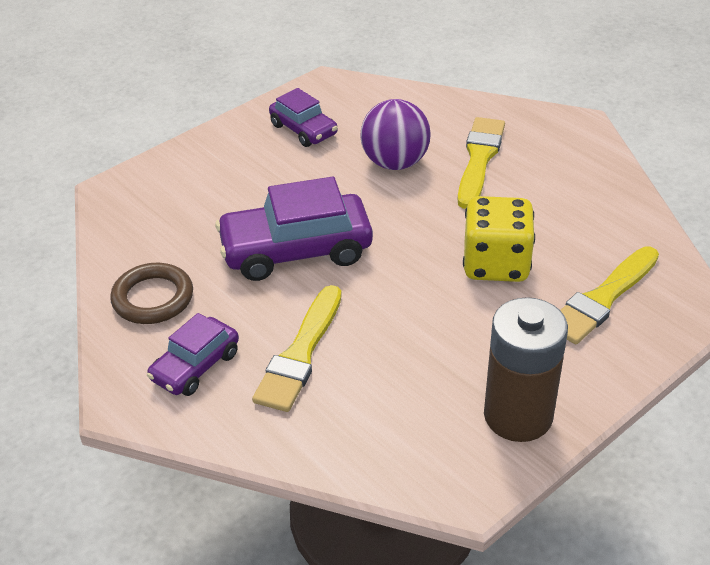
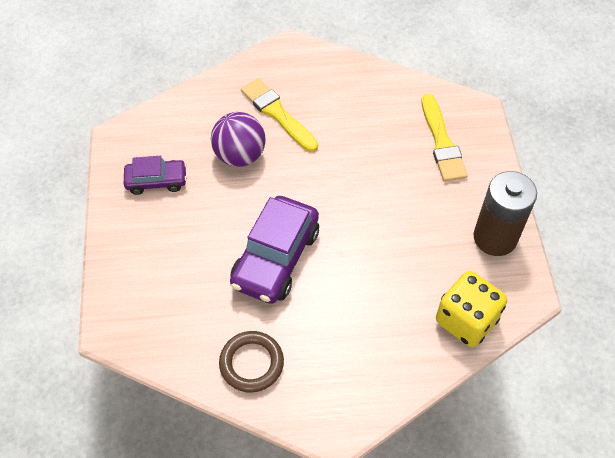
camera: 55 degrees left, 15 degrees up
purple car [147,313,239,396] -> none
yellow brush [252,285,342,412] -> none
yellow dice [463,196,535,282] -> yellow dice moved to [436,271,507,347]

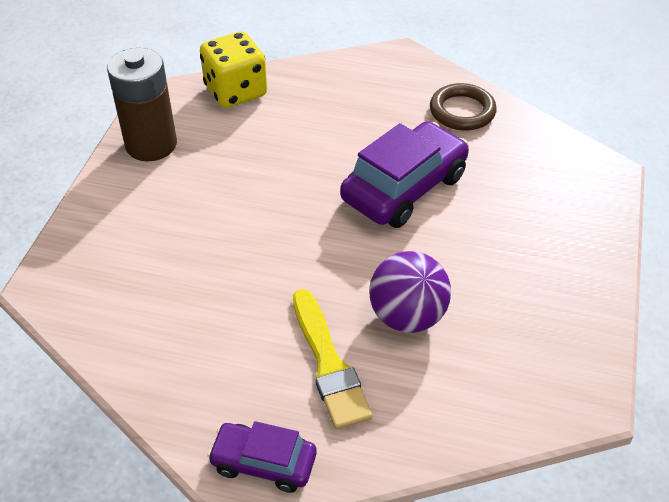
camera: 160 degrees left, 10 degrees down
purple car [124,156,187,195] -> purple car moved to [207,421,317,493]
yellow brush [422,94,467,181] -> none

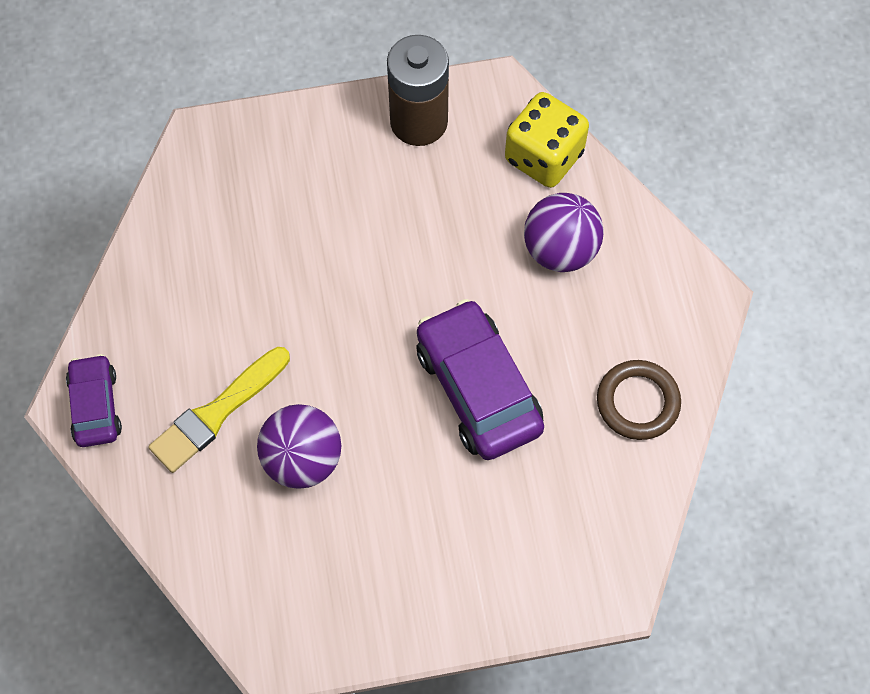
camera: 65 degrees right, 20 degrees up
purple car [340,121,469,228] -> purple car turned 135 degrees counterclockwise [416,299,544,460]
none -> purple ball [524,193,604,272]

